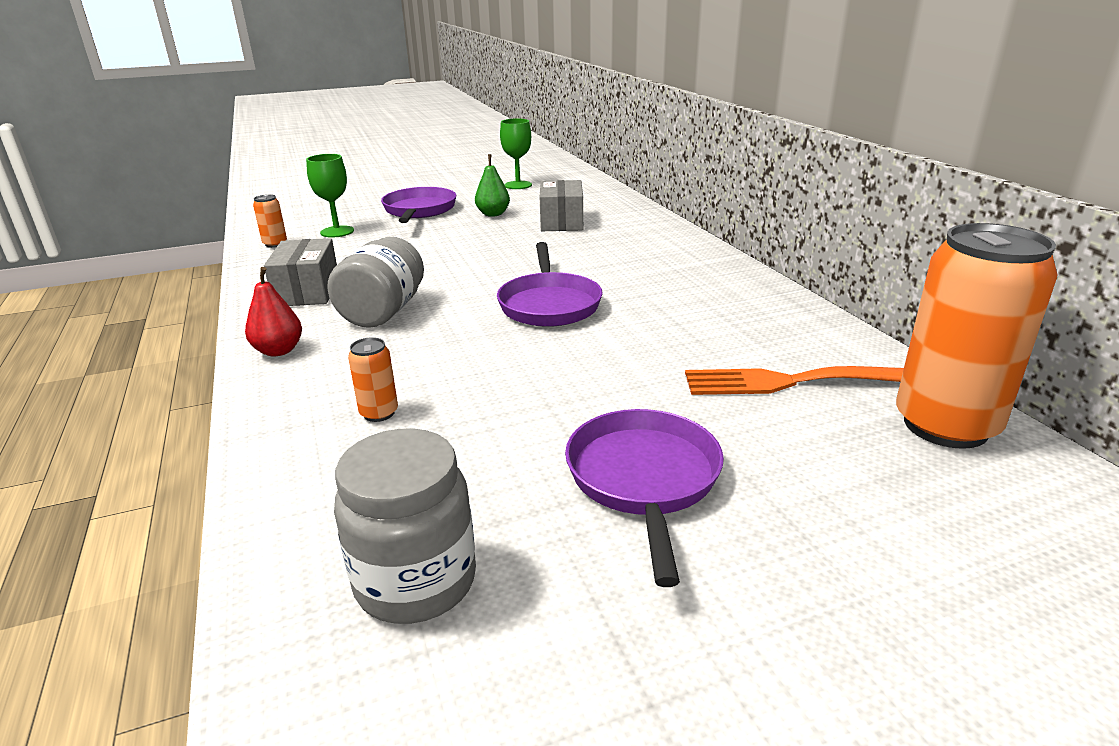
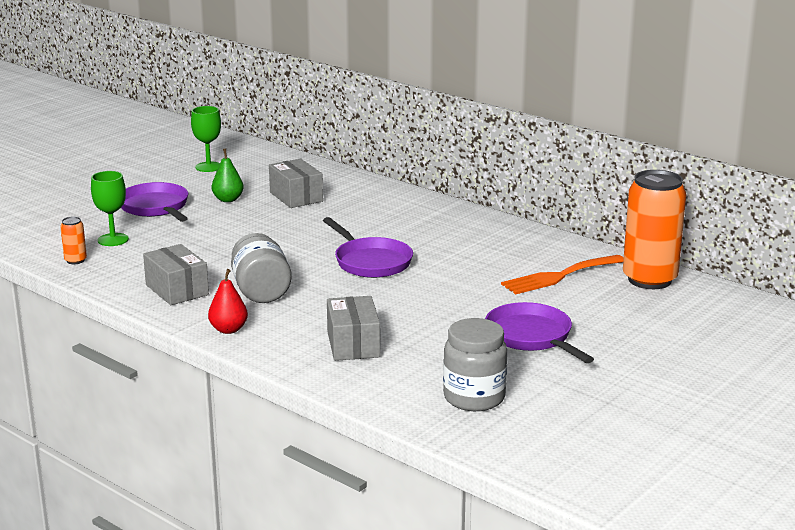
camera: 30 degrees left, 5 degrees down
orange can [348,337,398,422] -> grey box [327,296,380,361]

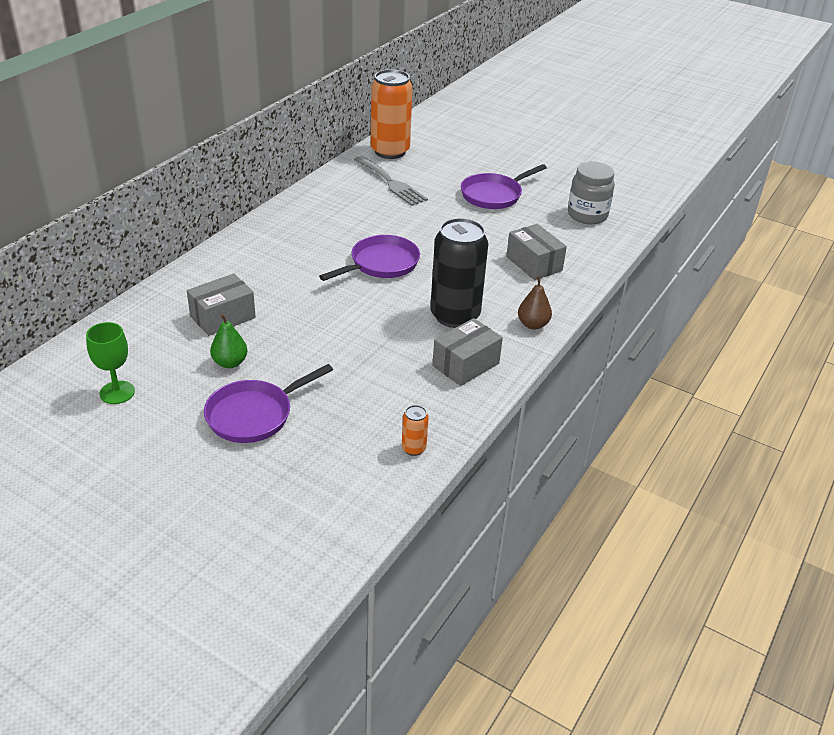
camera: 100 degrees left, 15 degrees up
green goblet [91,171,129,246] -> none
red pear [208,269,248,334] -> brown pear [518,276,552,330]
grey jar [231,233,292,303] -> black can [430,218,488,328]
grey box [327,296,380,361] -> grey box turned 75 degrees clockwise [506,224,567,280]
orange fork [501,255,624,294] -> grey fork [354,156,428,206]

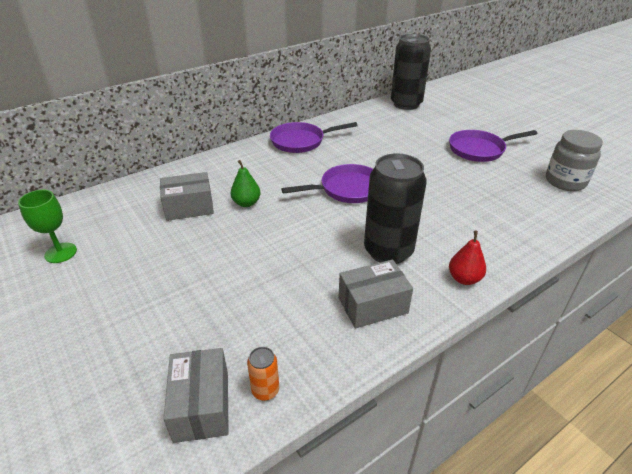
camera: 25 degrees right, 0 degrees up
purple pan [204,364,333,443] -> purple pan moved to [270,122,358,153]
green pear [210,314,247,368] -> green pear moved to [231,160,260,207]
grey fork [354,156,428,206] -> none
orange can [371,69,413,159] -> black can [391,34,431,110]
grey box [506,224,567,280] -> grey box moved to [163,348,229,443]
brown pear [518,276,552,330] -> red pear [449,231,486,285]

